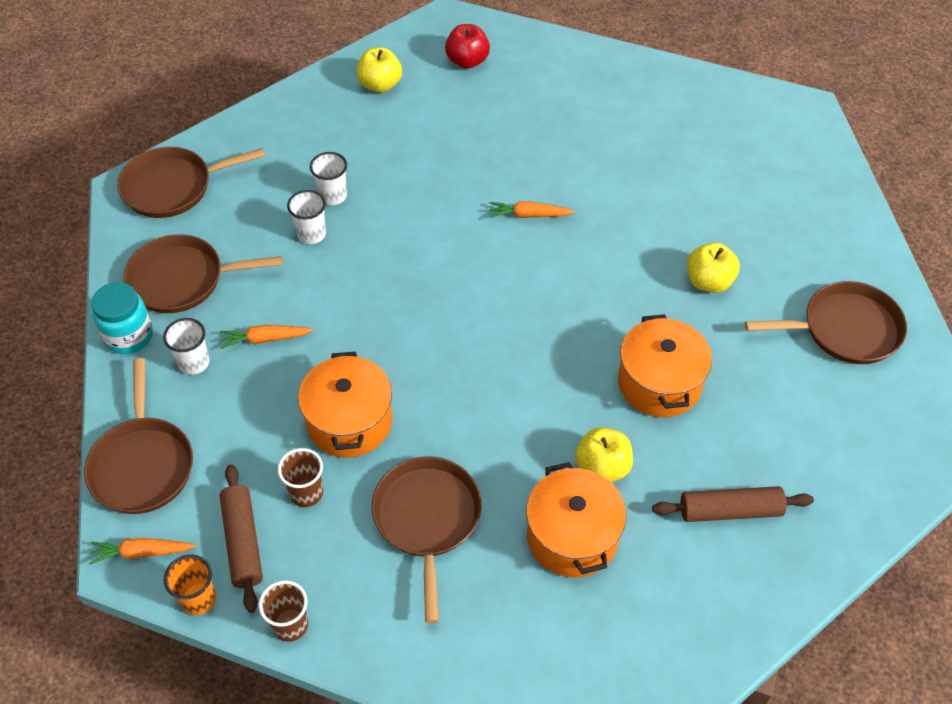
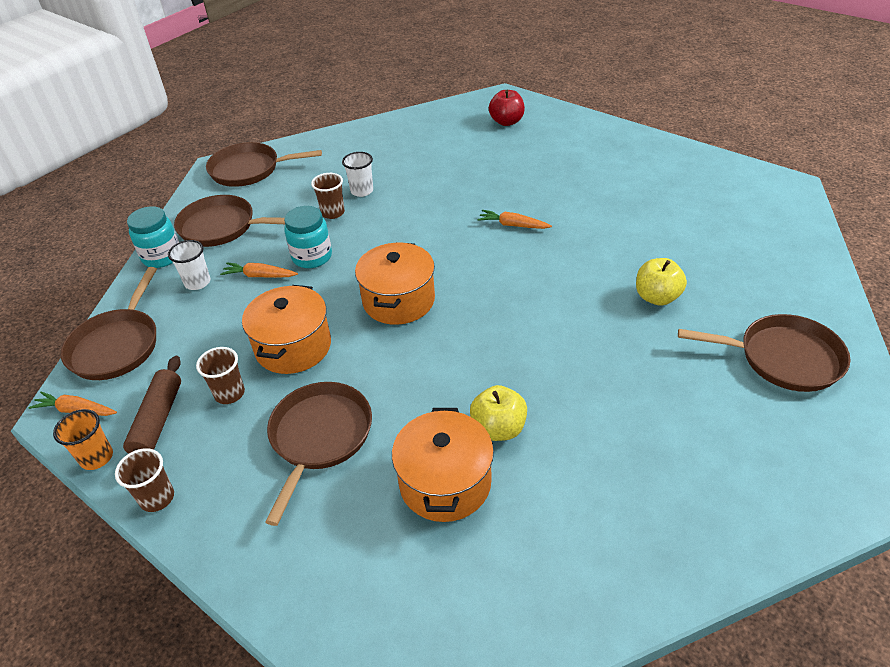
camera: 20 degrees right, 10 degrees down
white cup [287,190,326,244] -> brown cup [311,173,345,219]
yellow apple [357,47,402,93] -> none
orange pot [618,314,712,417] -> orange pot moved to [355,242,435,325]
brown rolling pin [652,486,814,522] -> none
none -> turquoise jar [284,206,332,268]

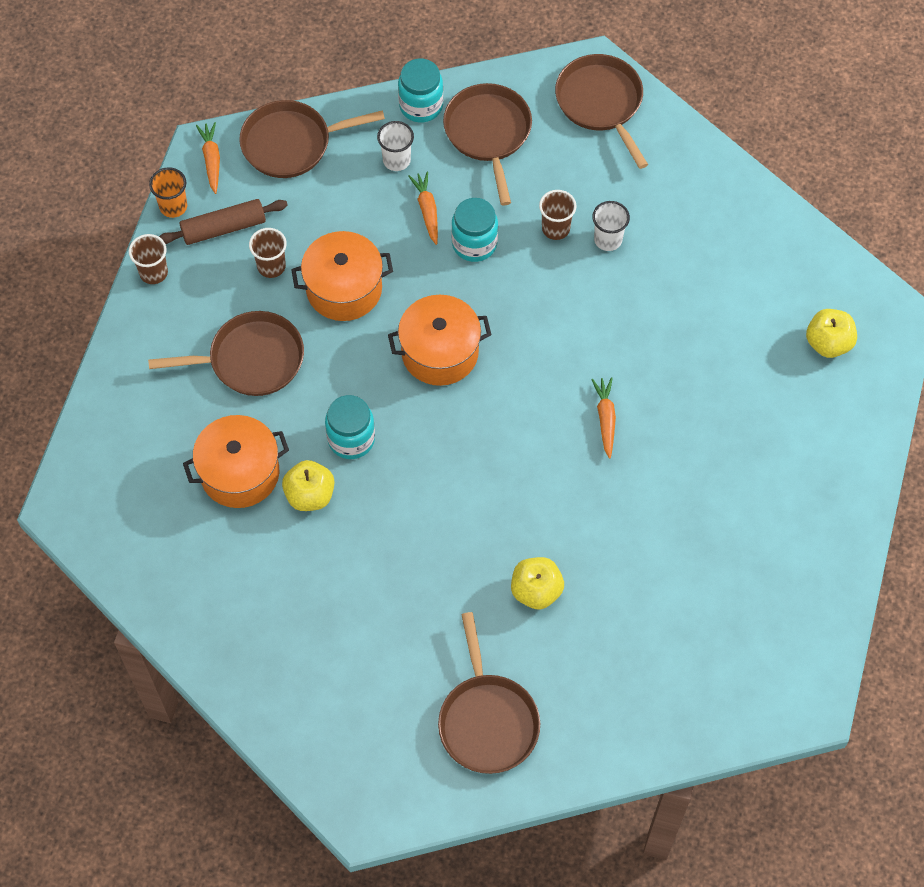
camera: 65 degrees right, 20 degrees up
red apple [489,90,525,126] -> yellow apple [806,309,857,358]
none -> turquoise jar [325,395,375,459]

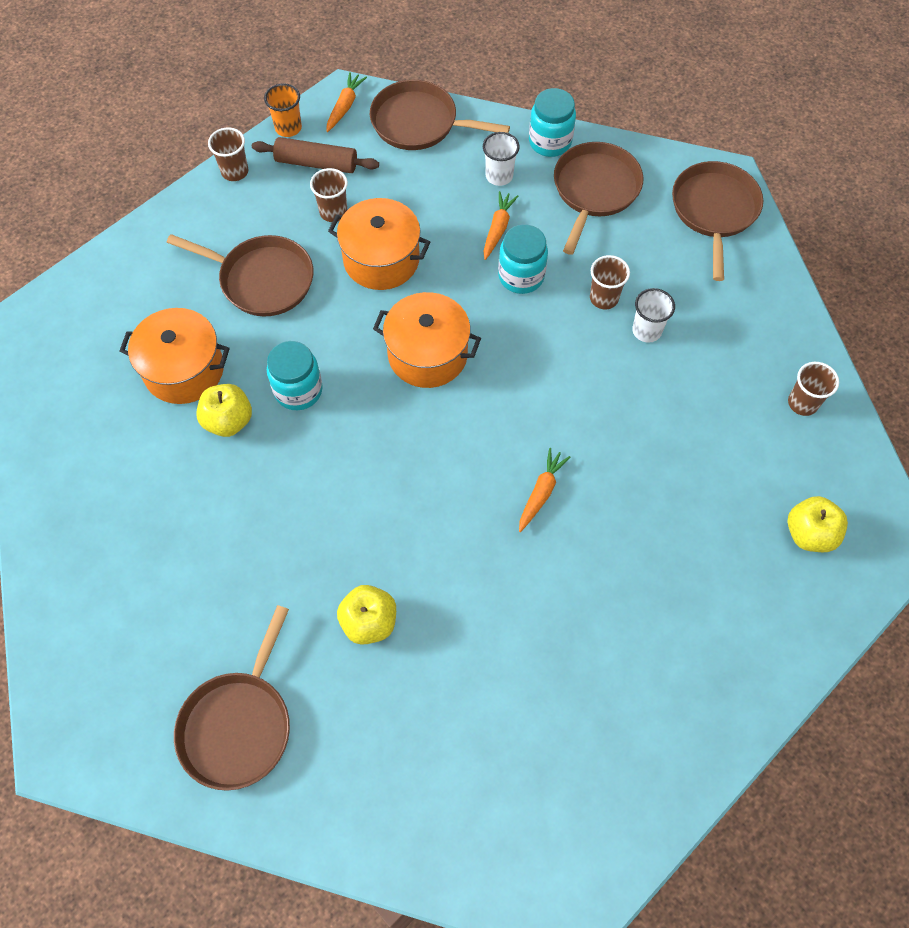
camera: 30 degrees right, 0 degrees up
none -> brown cup [788,362,839,416]

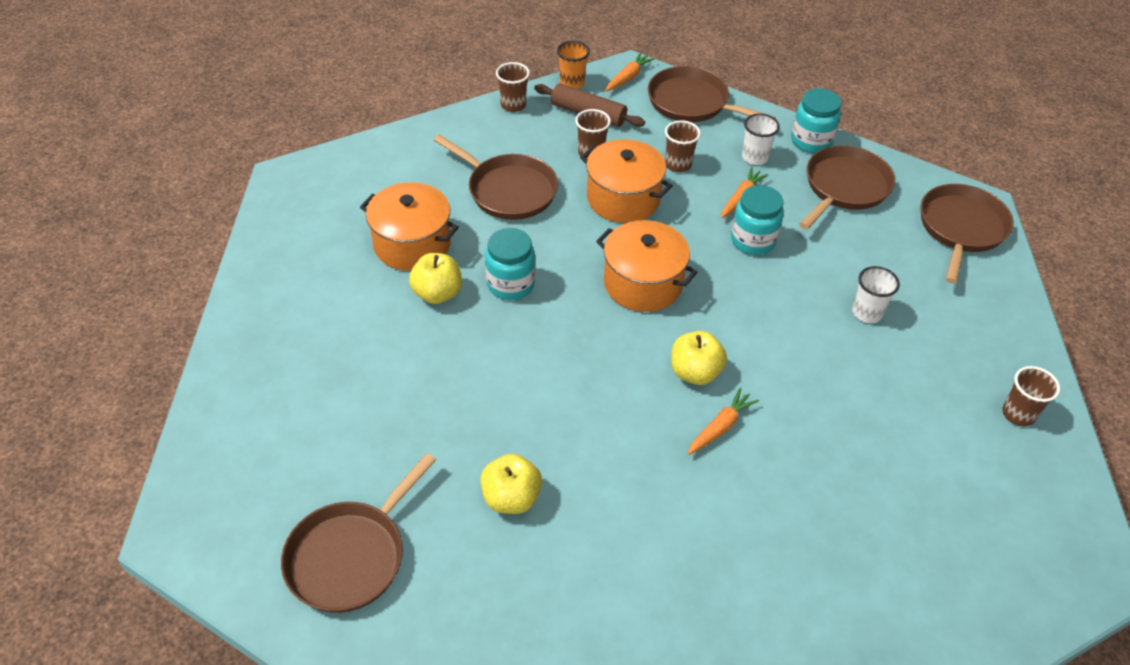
camera: 15 degrees right, 15 degrees down
brown cup [590,255,630,309] -> brown cup moved to [665,120,701,172]
yellow apple [788,496,848,552] -> yellow apple moved to [671,331,727,385]

